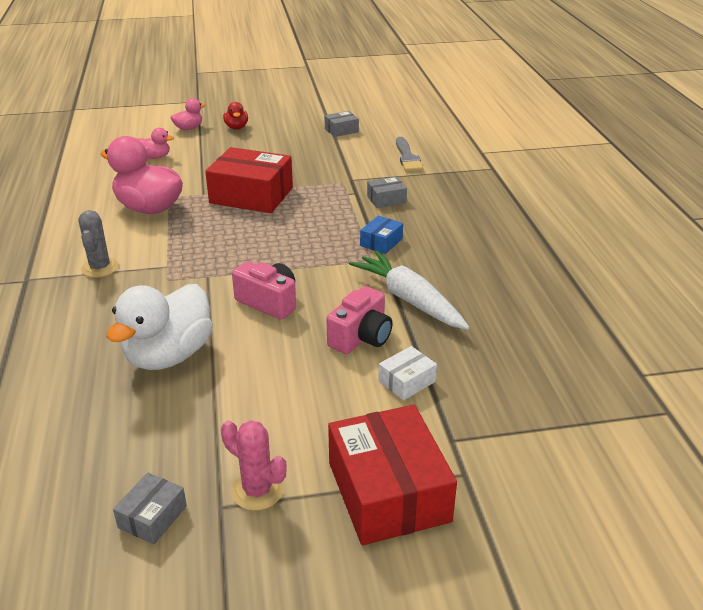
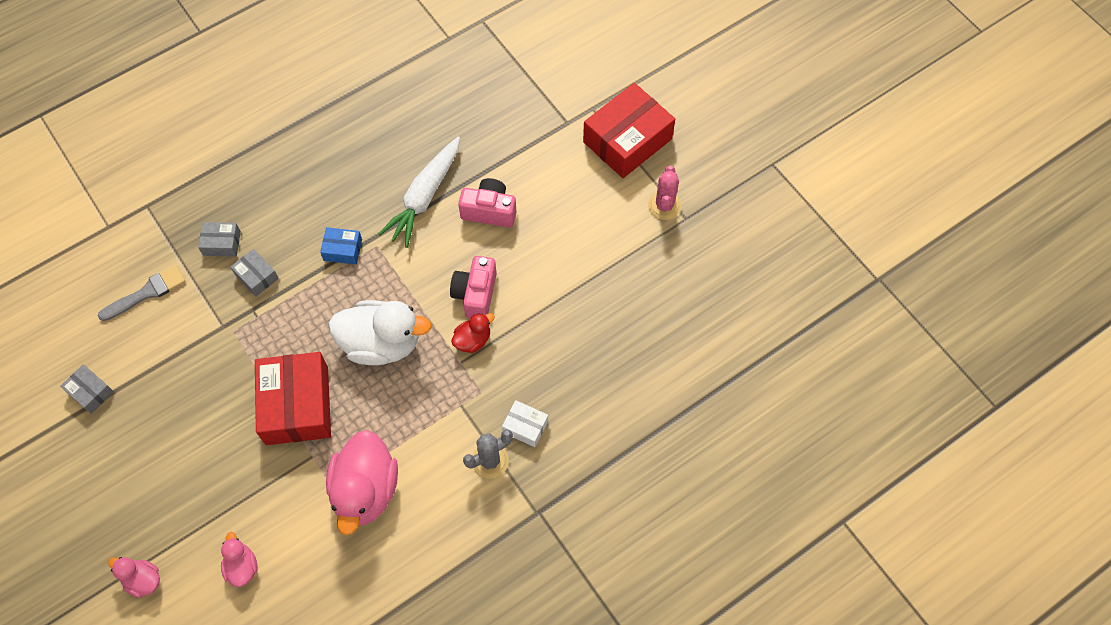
camera: 115 degrees left, 30 degrees up
white duck [106,284,213,370] -> white duck moved to [328,300,432,365]
grey box [113,473,187,544] -> grey box moved to [198,222,241,257]
red duck [223,102,248,130] -> red duck moved to [451,313,495,353]
white box [378,346,437,401] -> white box moved to [502,400,548,447]

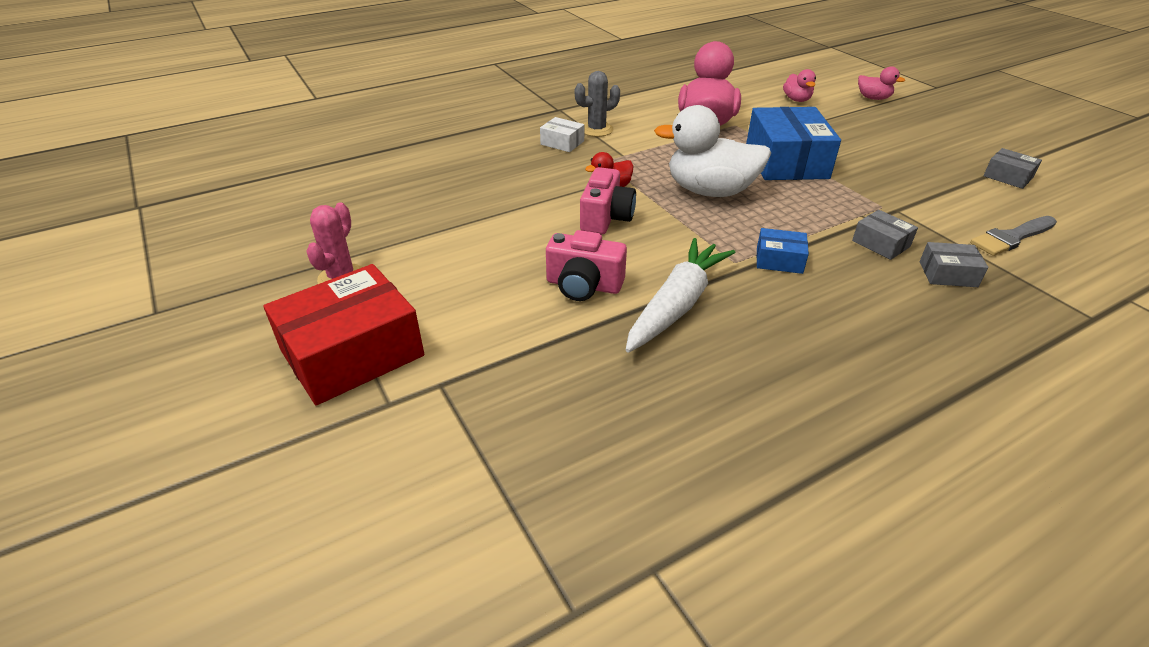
camera: 175 degrees left, 25 degrees down
red box [255,352,331,445] -> blue box [746,107,841,180]

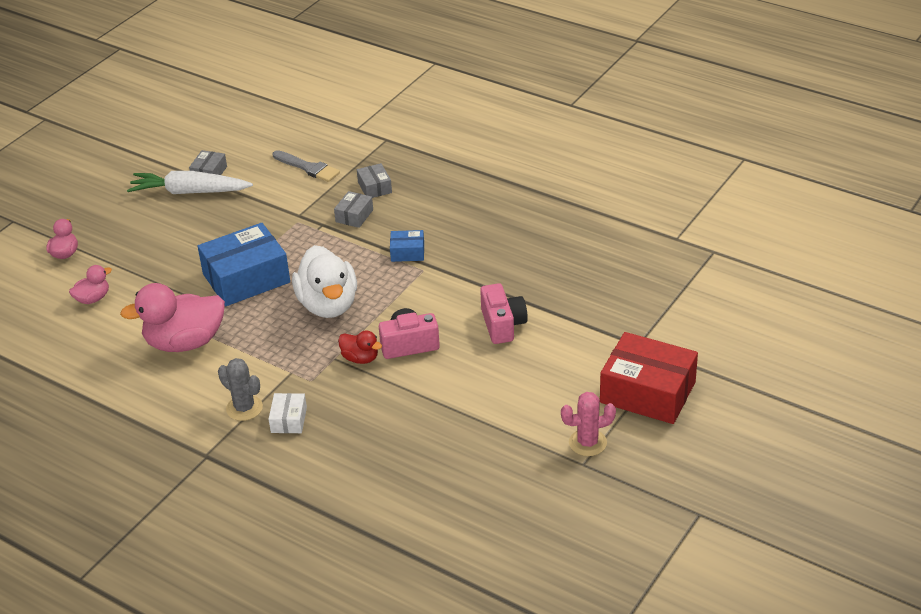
camera: 115 degrees left, 0 degrees up
white carrot [626,238,736,352] -> white carrot moved to [127,171,253,194]
blue box [757,228,809,274] -> blue box turned 75 degrees counterclockwise [390,230,424,262]

